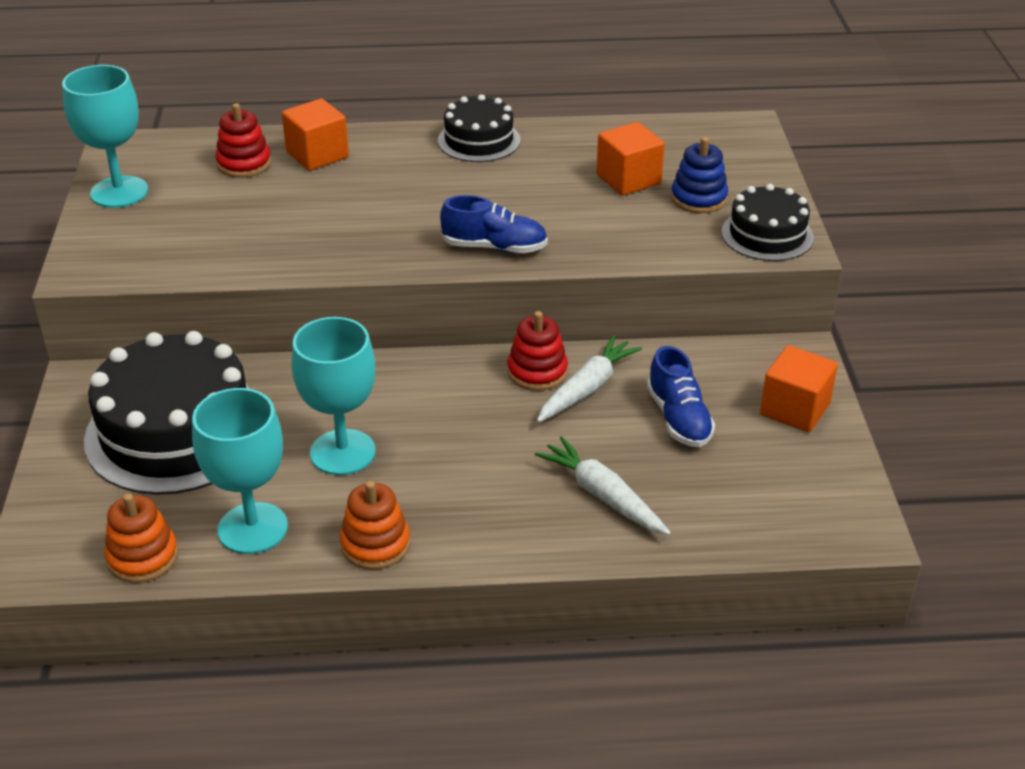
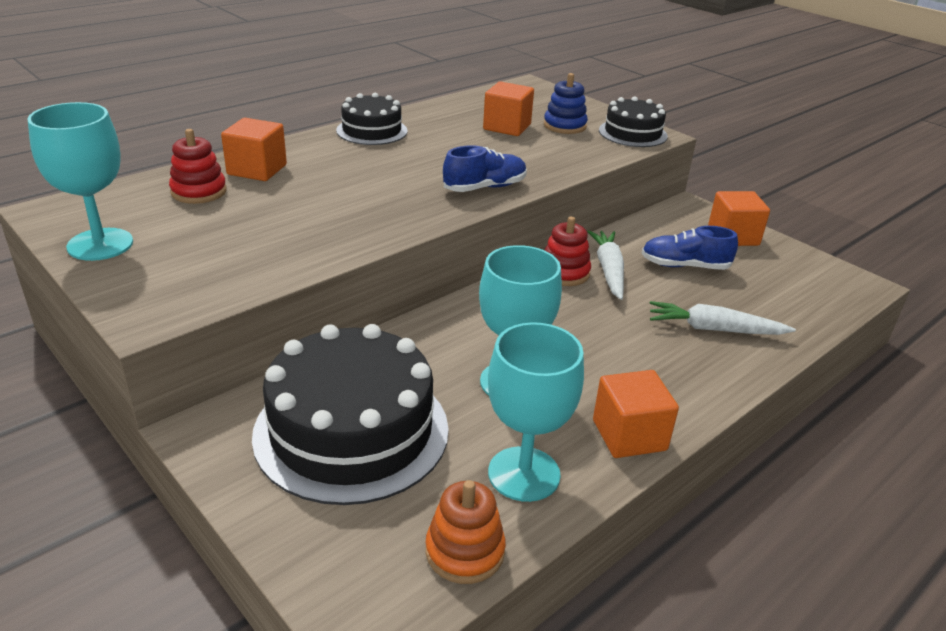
camera: 40 degrees left, 5 degrees down
orange stacking toy [340,481,410,570] -> orange cube [593,370,679,458]
blue shoe [647,346,715,447] -> blue shoe turned 150 degrees clockwise [642,226,738,270]

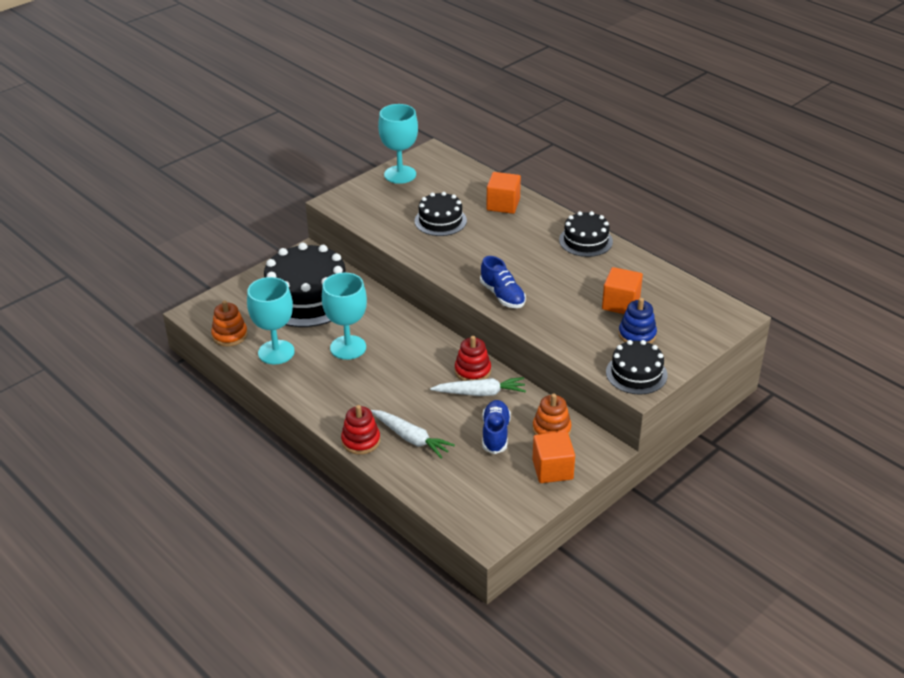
camera: 90 degrees right, 5 degrees up
red stacking toy [169,129,227,204] -> red stacking toy moved to [341,405,380,455]
orange cube [593,370,679,458] -> none
white carrot [650,301,796,335] -> white carrot turned 120 degrees clockwise [371,410,455,458]
none -> black cake [415,192,467,236]
none -> orange stacking toy [533,394,572,435]

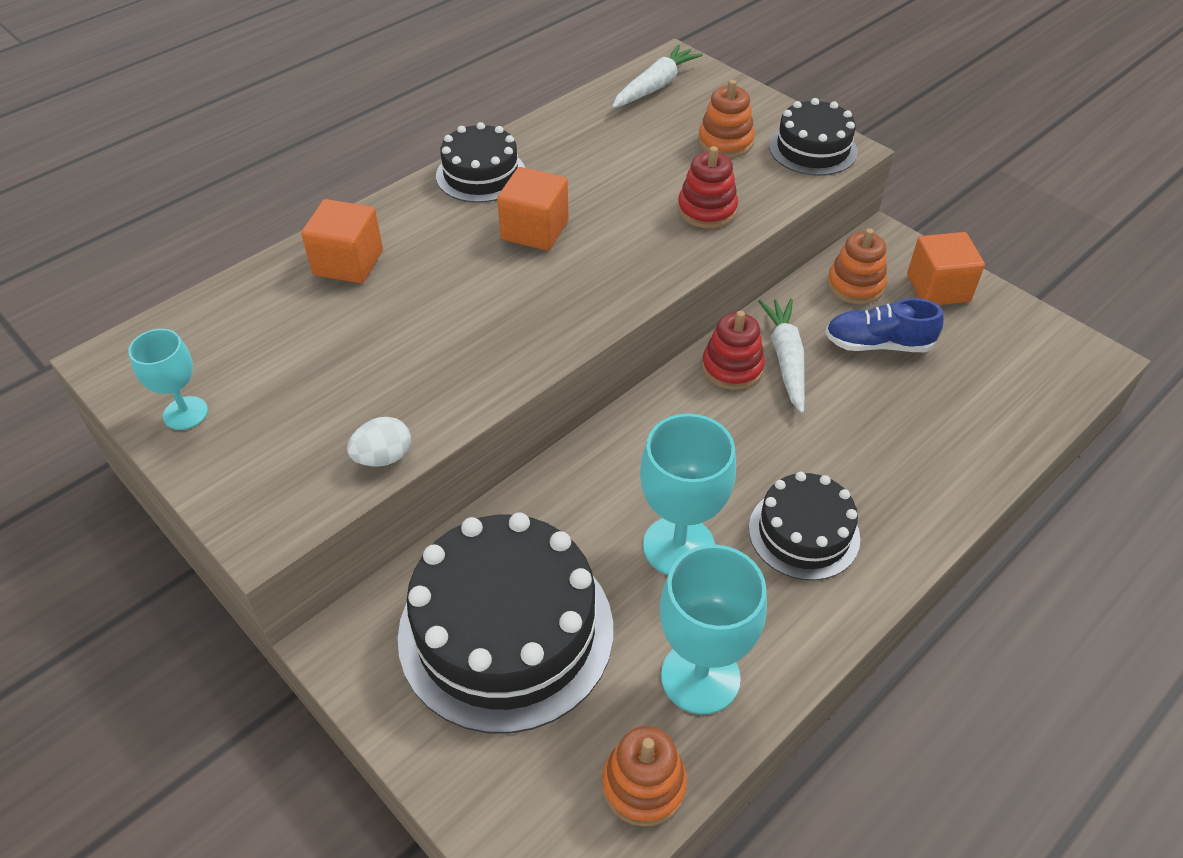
camera: 90 degrees left, 10 degrees up
red stacking toy [341,405,380,455] -> red stacking toy moved to [678,146,738,228]
white carrot [371,410,455,458] -> white carrot moved to [612,45,703,108]
turquoise goblet [378,104,418,184] -> turquoise goblet [128,329,208,430], size x0.60
black cake [415,192,467,236] -> black cake moved to [749,472,860,581]
blue shoe [480,256,526,308] -> none
orange cube [602,267,643,314] -> orange cube moved to [497,167,569,251]
blue stacking toy [619,298,657,344] -> orange stacking toy [698,80,755,158]
none -> white egg [347,417,411,467]

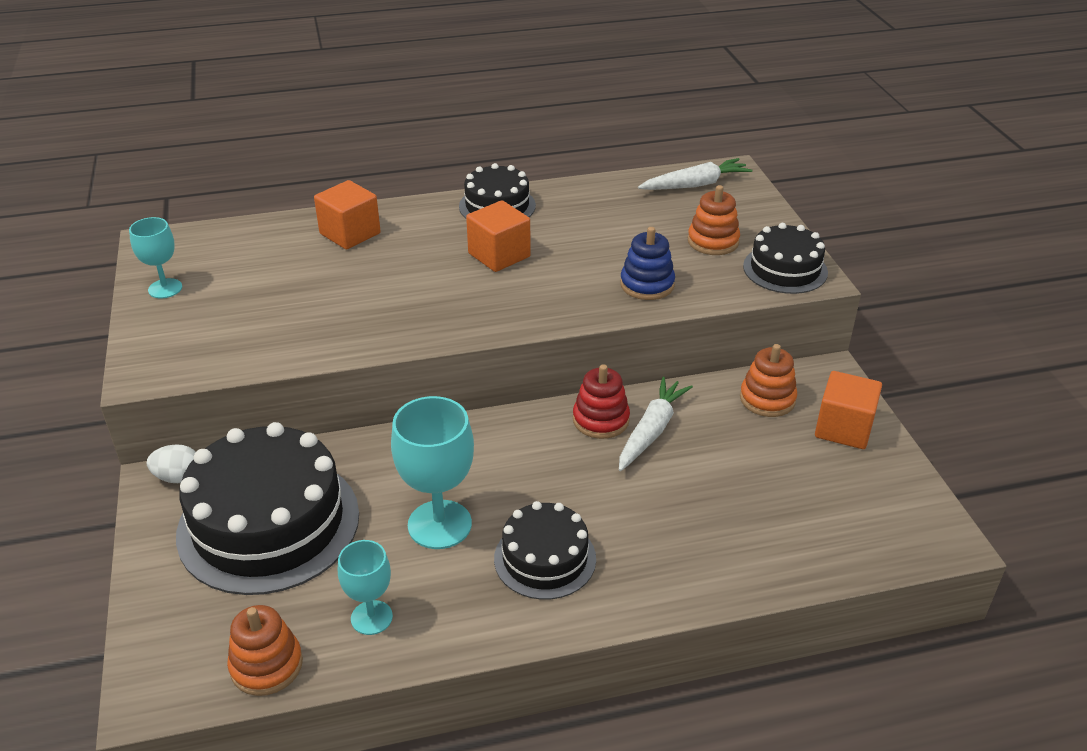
camera: 30 degrees right, 10 degrees down
white egg [347,417,411,467] -> white egg moved to [147,444,195,483]
turquoise goblet [660,545,767,715] -> turquoise goblet [338,540,393,635], size x0.60
red stacking toy [678,146,738,228] -> blue stacking toy [620,227,675,300]
blue shoe [825,298,944,352] -> none

